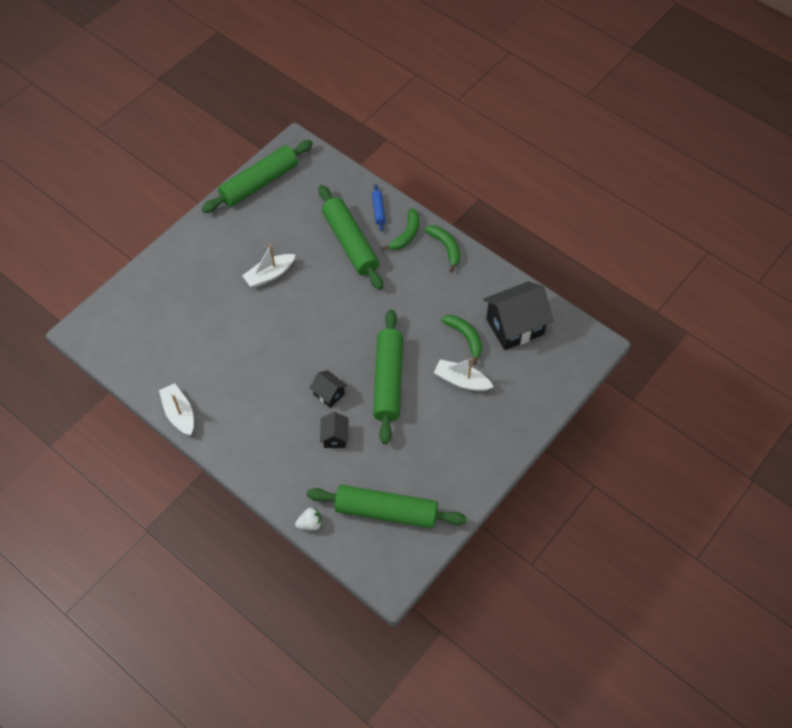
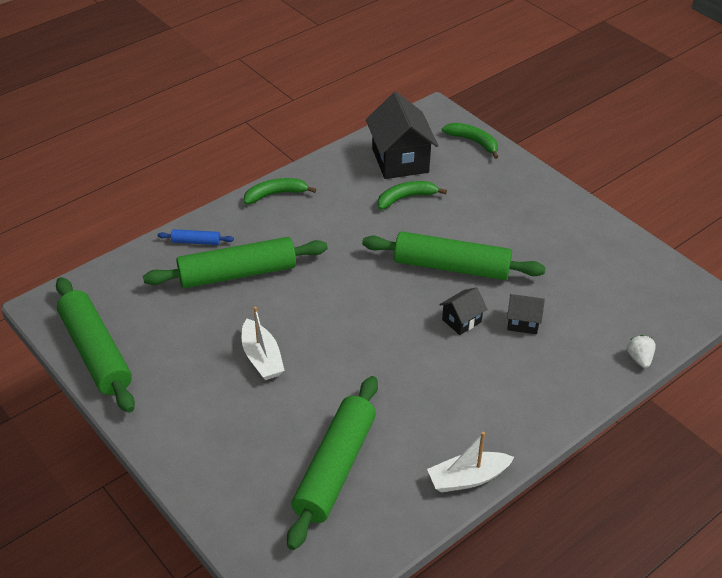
camera: 80 degrees left, 15 degrees down
green rolling pin [307,485,467,528] -> green rolling pin moved to [287,376,378,550]
green banana [381,208,419,250] -> green banana moved to [442,123,498,159]
white boat [434,358,493,391] -> none

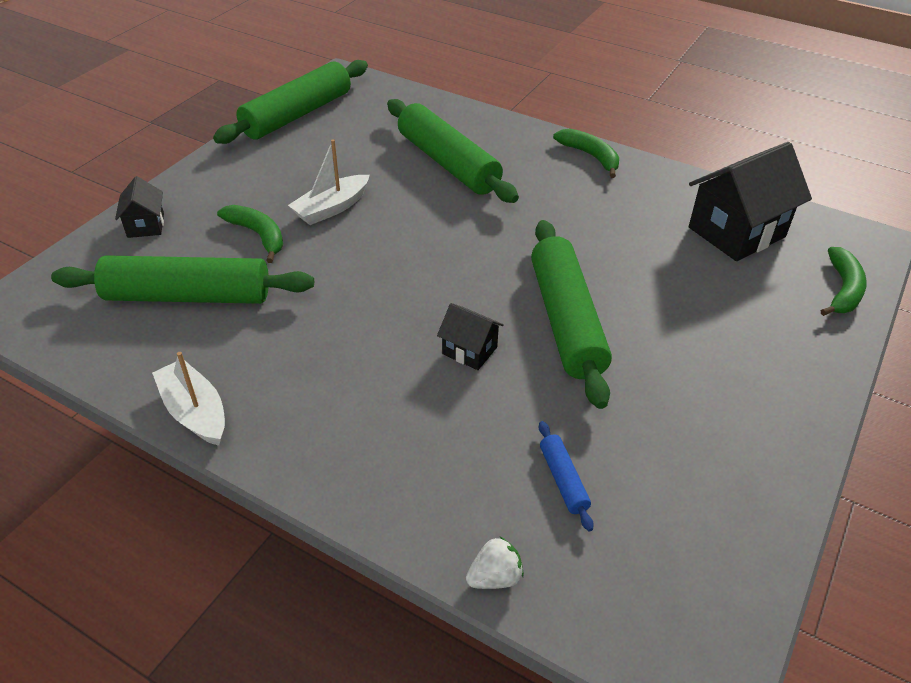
camera: 70 degrees right, 0 degrees up
blue rolling pin [157,229,234,245] -> blue rolling pin moved to [539,421,594,531]
green banana [377,181,447,210] -> green banana moved to [217,205,283,263]
black house [507,294,545,334] -> black house moved to [115,176,164,238]

